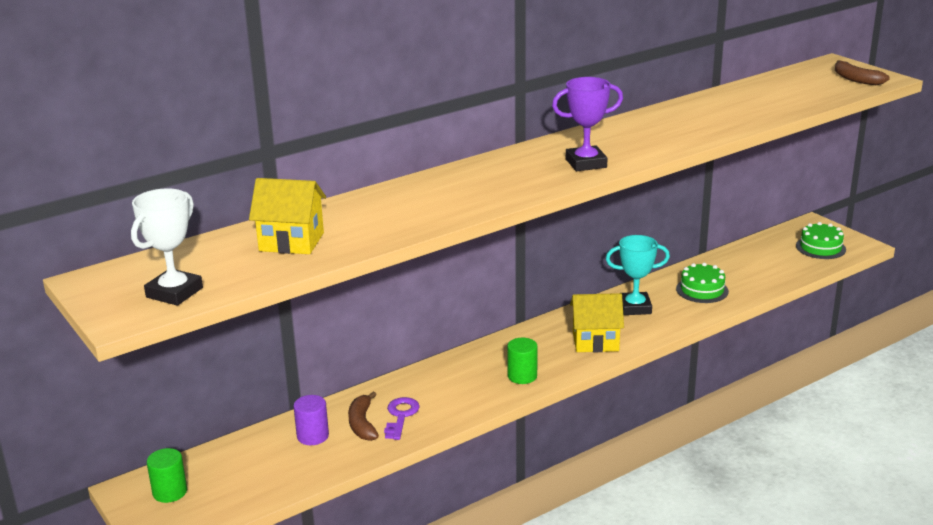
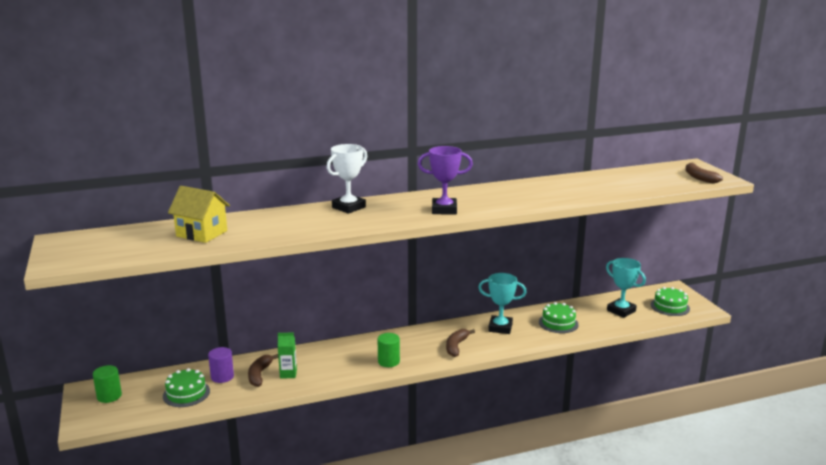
camera: 15 degrees right, 5 degrees down
white trophy [131,188,203,306] -> white trophy moved to [327,144,367,214]
purple key [384,397,420,440] -> green carton [278,332,297,379]
yellow house [570,293,624,352] -> brown banana [446,329,475,357]
none -> green cake [163,368,210,407]
none -> turquoise trophy [606,258,646,318]

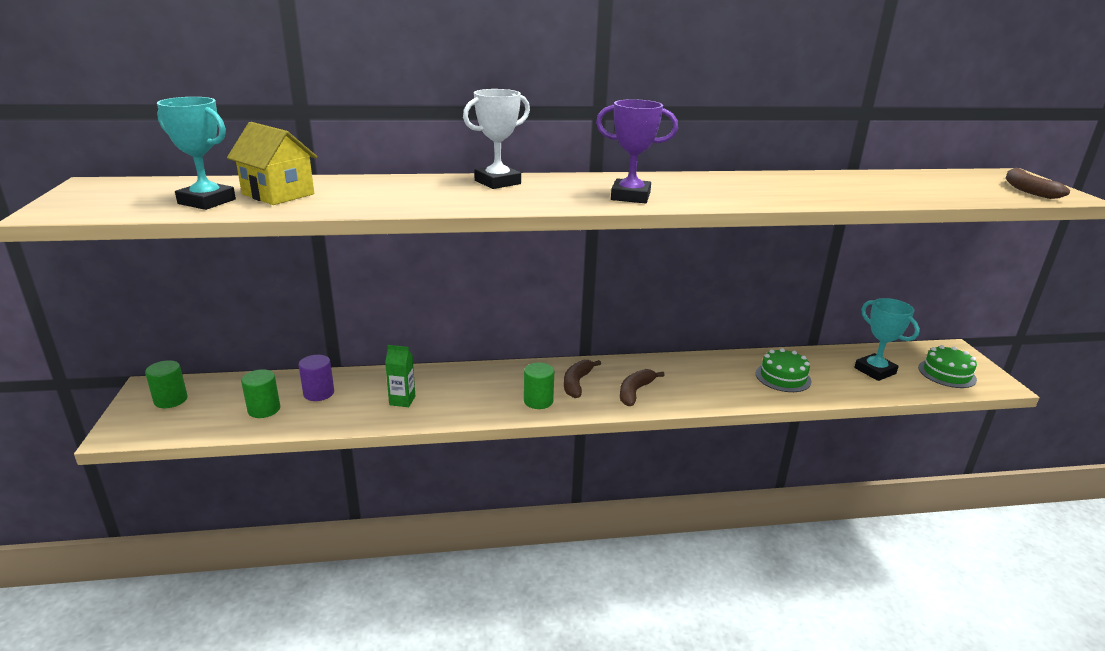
camera: 10 degrees right, 5 degrees up
green cake [163,368,210,407] -> green cylinder [241,369,280,418]
brown banana [248,354,278,387] -> brown banana moved to [564,360,601,398]
turquoise trophy [478,273,527,334] -> turquoise trophy moved to [157,97,236,210]

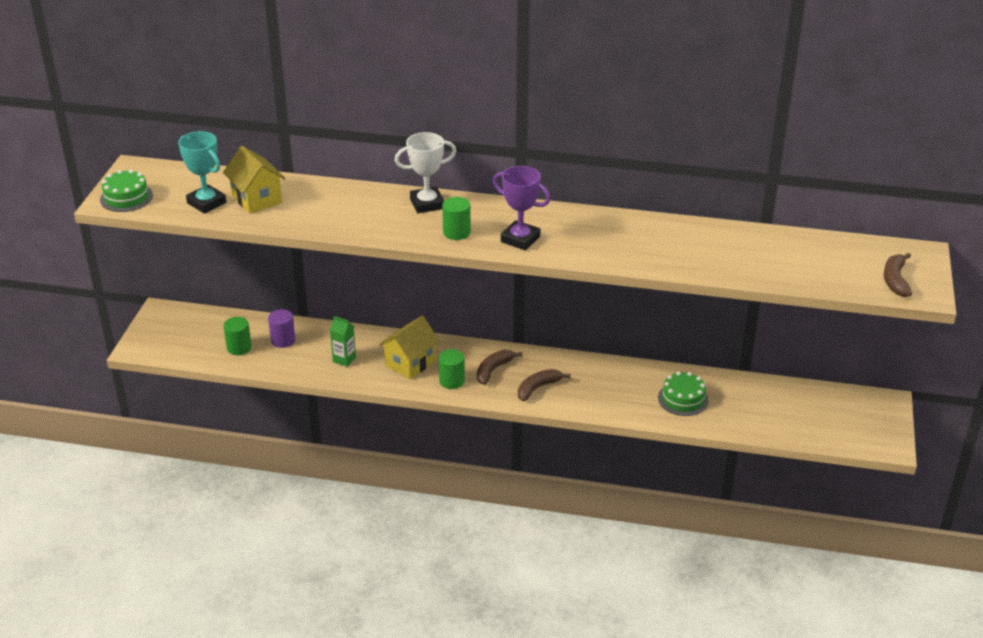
camera: 20 degrees right, 10 degrees up
green cylinder [145,360,188,408] -> green cylinder moved to [442,197,471,240]
turquoise trophy [854,298,920,381] -> none
green cake [918,345,977,388] -> green cake moved to [100,169,153,212]
none -> yellow house [379,316,440,379]

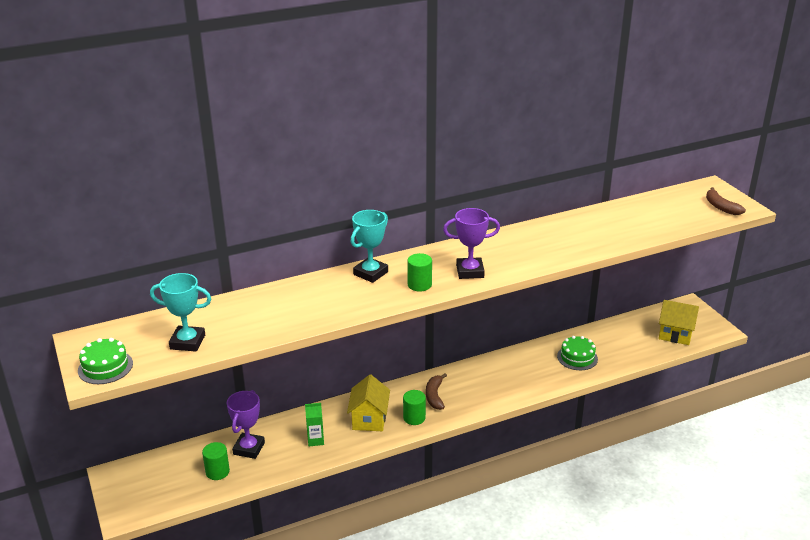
camera: 35 degrees left, 5 degrees down
yellow house [223,146,285,214] -> yellow house moved to [659,300,699,345]
purple cylinder [268,309,295,348] -> purple trophy [226,390,265,459]
white trophy [395,132,456,213] -> turquoise trophy [351,210,388,283]
brown banana [518,369,571,401] -> none

